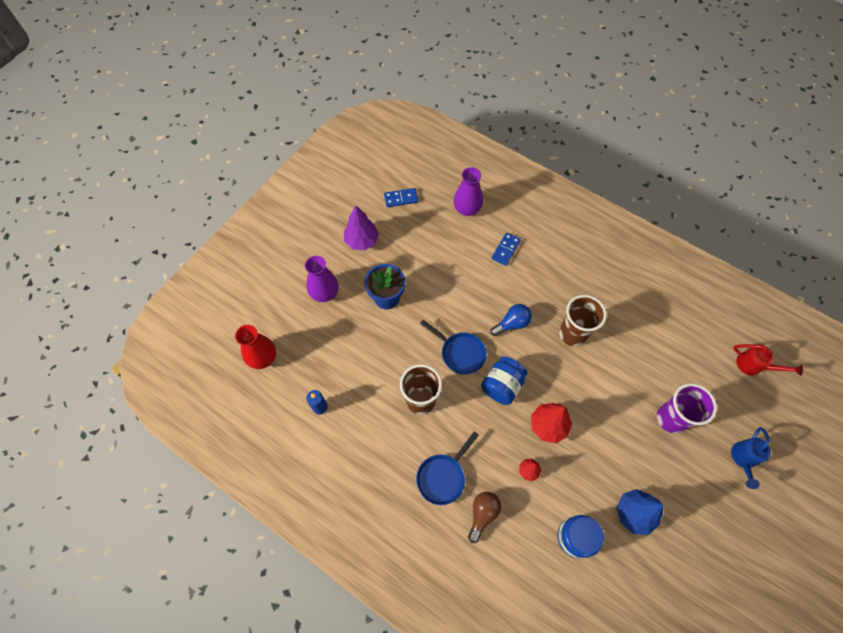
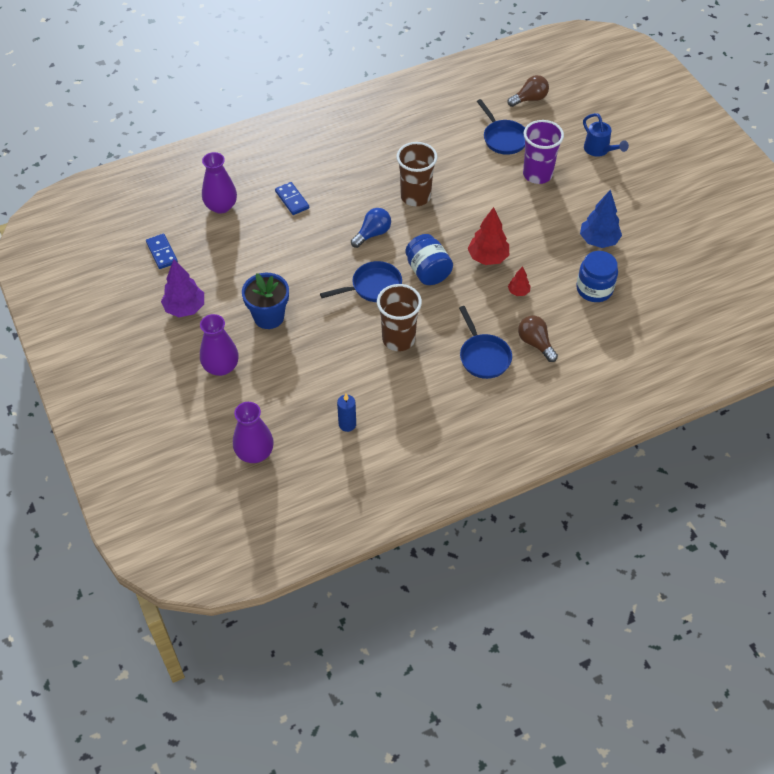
camera: 60 degrees left, 10 degrees down
red vase [235,325,276,369] -> purple vase [233,402,274,463]
blue domino [384,188,418,207] -> blue domino turned 45 degrees counterclockwise [146,234,178,269]
blue light bulb [491,304,532,336] -> blue light bulb turned 45 degrees clockwise [351,208,391,248]
red watering can [733,344,803,376] -> brown light bulb [507,75,549,107]
none -> blue pan [477,99,525,155]

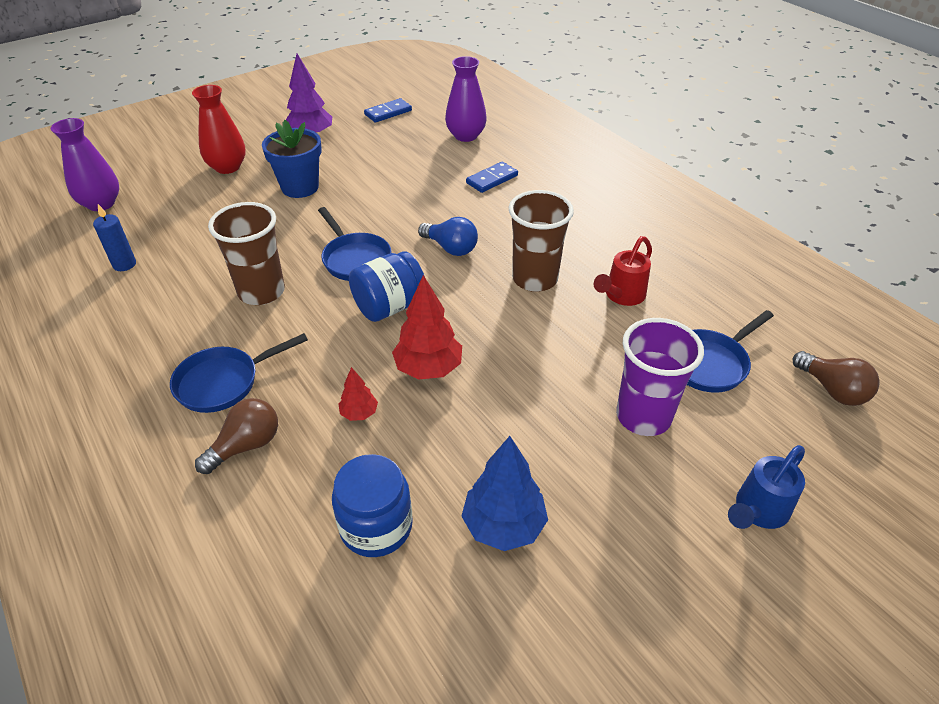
camera: 80 degrees right, 10 degrees down
purple vase [200,314,239,376] -> red vase [192,85,246,174]
none -> red watering can [594,236,652,306]

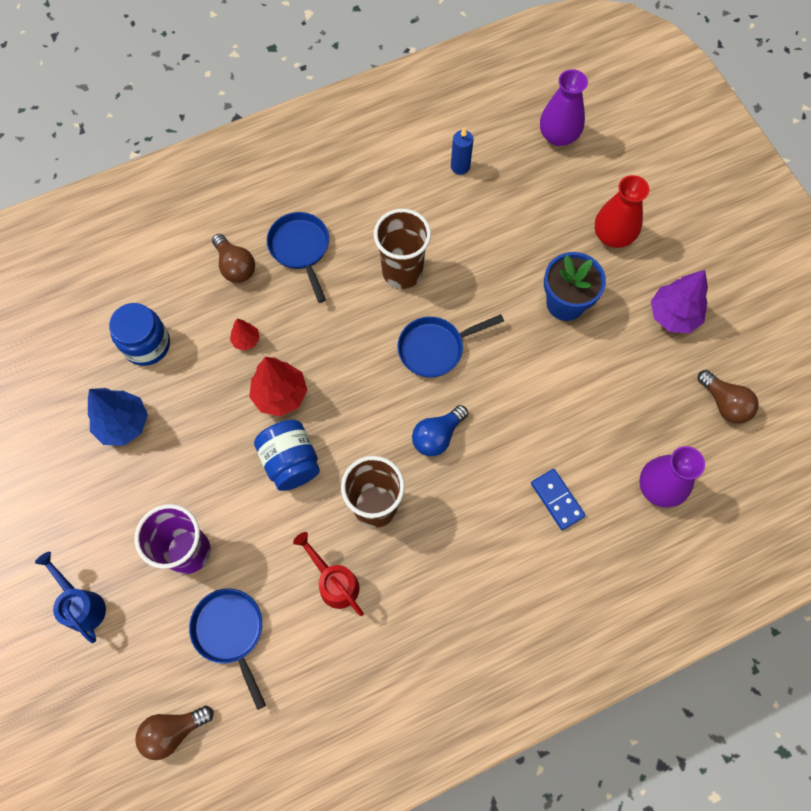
camera: 100 degrees right, 25 degrees up
blue jar [349,251,425,322] -> blue jar moved to [254,420,320,491]
blue domino [364,98,412,123] -> brown light bulb [698,370,759,424]

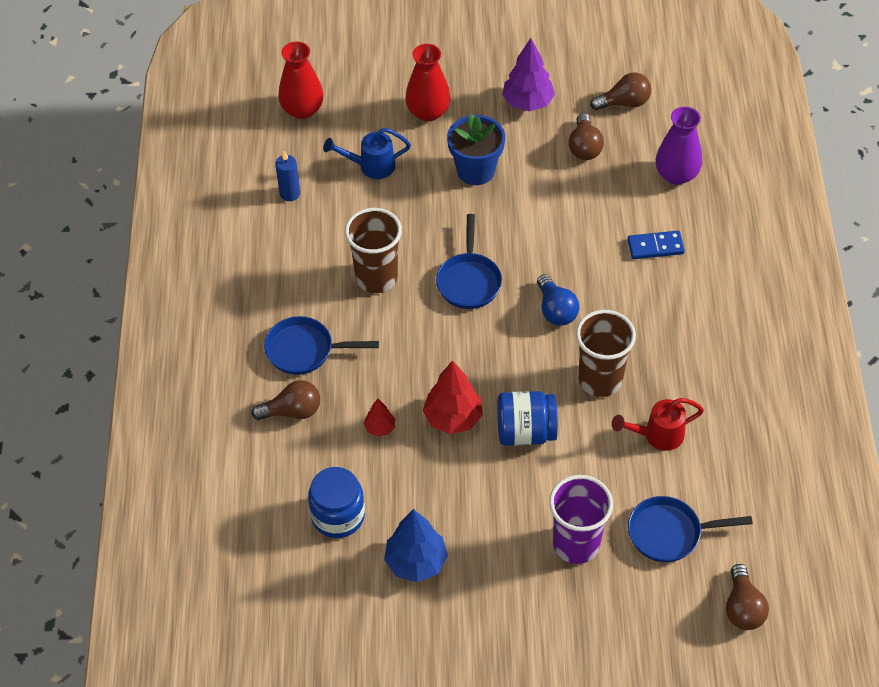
camera: 65 degrees left, 15 degrees down
blue watering can [35,552,106,643] -> blue watering can moved to [323,128,411,179]
purple vase [540,69,588,146] -> red vase [278,41,324,119]
none -> brown light bulb [569,113,604,160]

